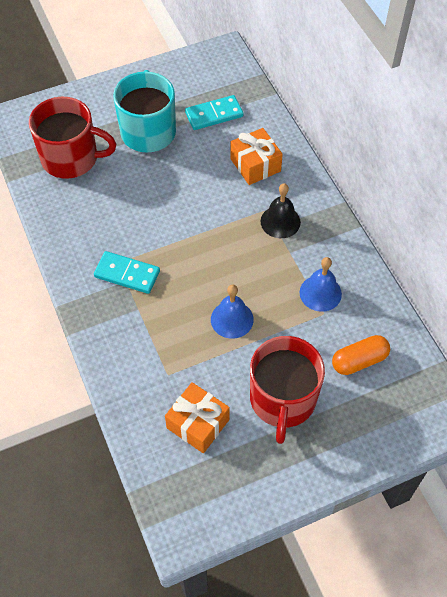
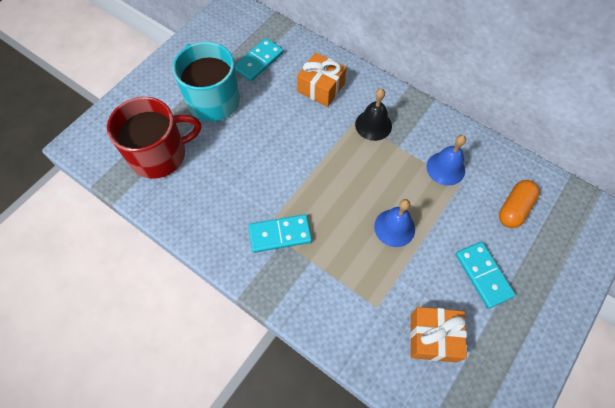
camera: 30 degrees left, 5 degrees up
red mug [250,336,325,444] -> turquoise domino [456,242,516,309]

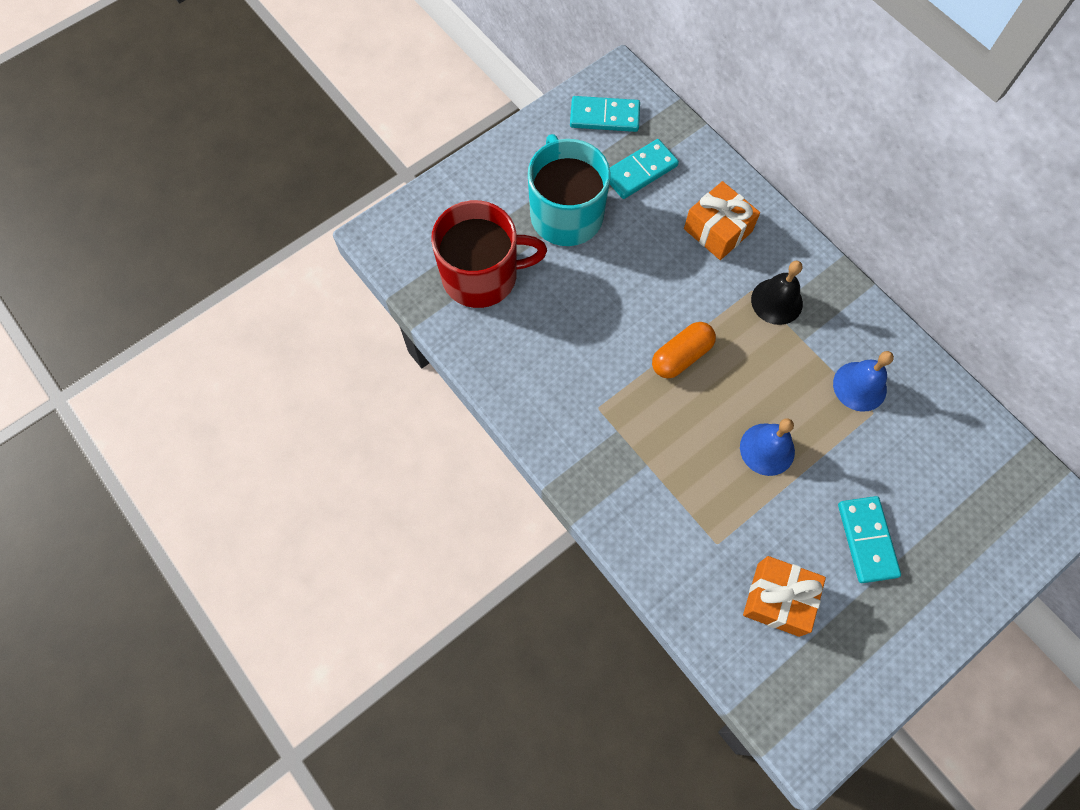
camera: 15 degrees right, 5 degrees up
turquoise domino [249,214,312,253] -> turquoise domino moved to [570,96,640,132]
orange capsule [499,180,540,228] -> orange capsule moved to [652,322,716,378]

